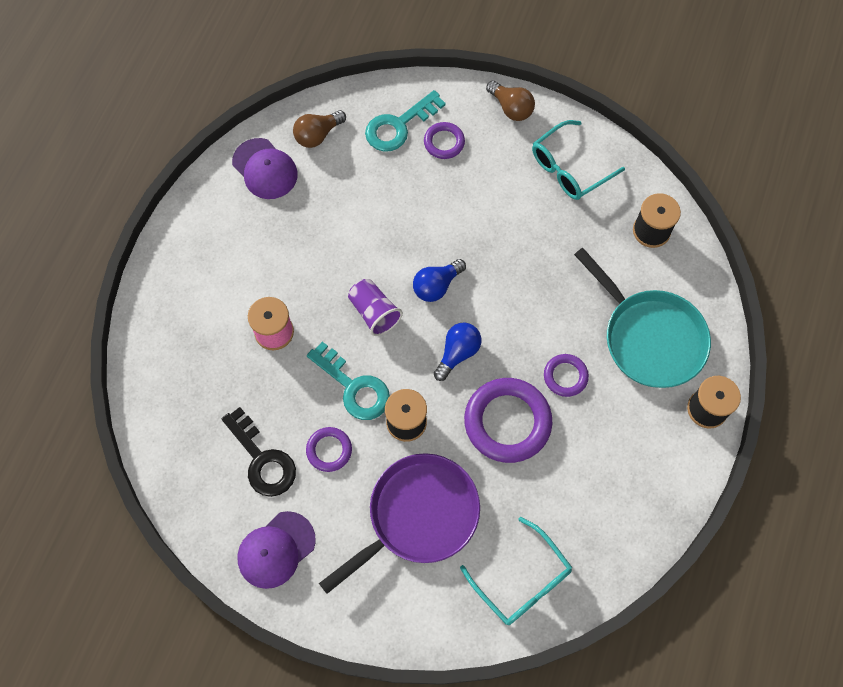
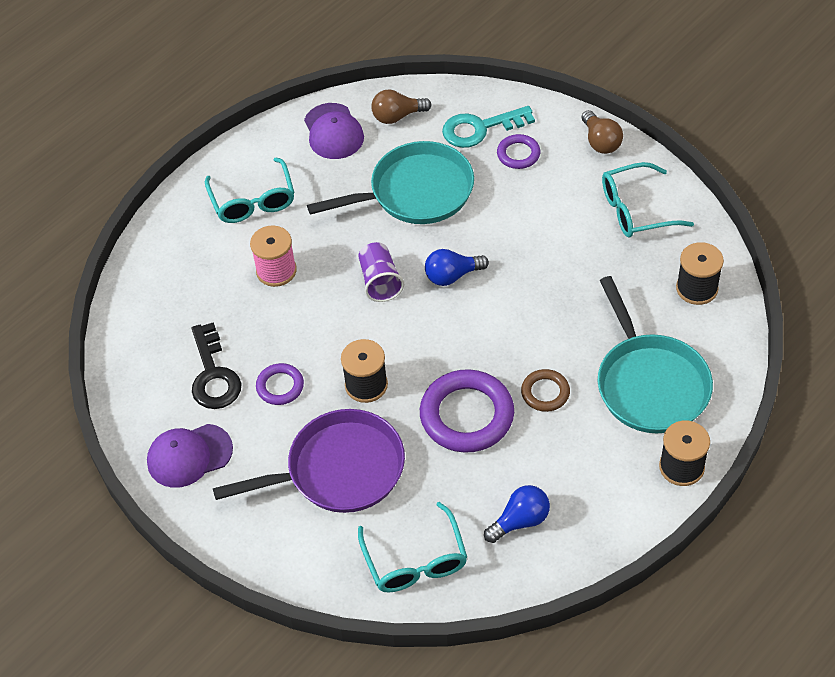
camera: 25 degrees right, 15 degrees down
turquoise key [307,342,390,420] -> none
blue light bulb [434,322,481,381] -> blue light bulb moved to [484,485,550,543]
purple ring [544,354,589,397] -> brown ring [521,369,570,412]
none -> turquoise glasses [205,157,294,223]
none -> turquoise pan [307,141,474,224]

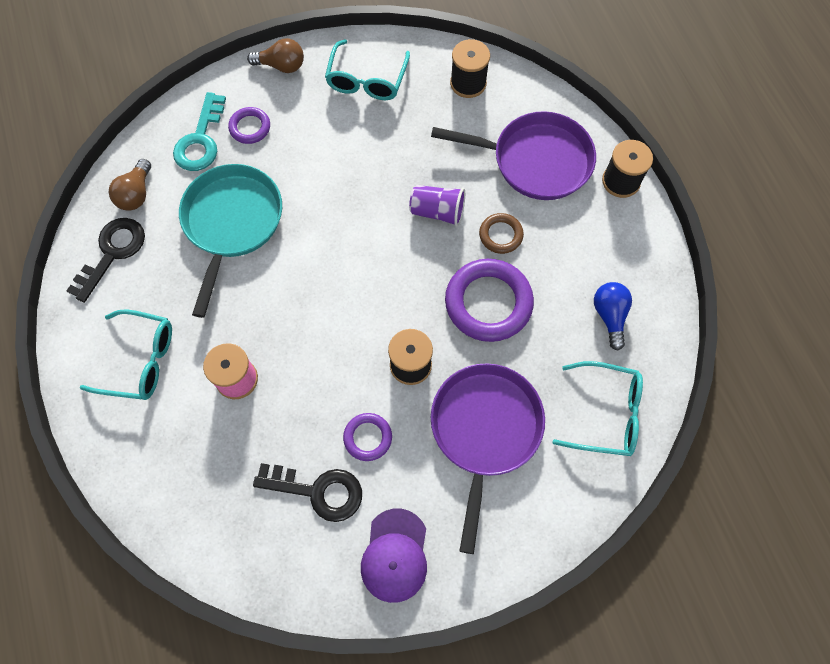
camera: 65 degrees left, 15 degrees up
purple cap [304,103,364,159] -> black key [67,218,145,303]
purple cup [359,242,404,302] -> purple cup moved to [409,185,465,227]
blue light bulb [425,249,489,286] -> none
turquoise pan [598,276,713,433] -> purple pan [431,111,596,200]

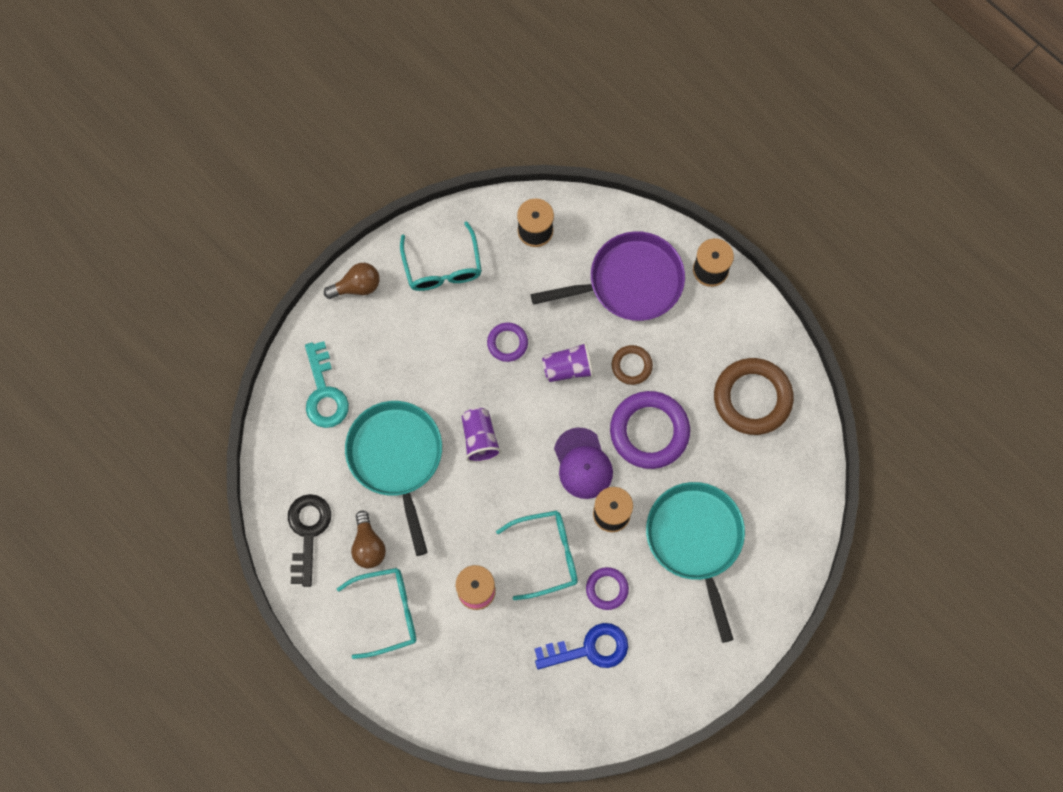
camera: 25 degrees left, 5 degrees up
brown light bulb [108,159,151,211] -> brown light bulb moved to [351,511,386,568]
purple ring [228,107,270,144] -> purple ring moved to [487,322,528,362]
black key [253,463,362,522] -> blue key [535,623,628,669]
purple cap [361,508,427,603] -> purple cap moved to [554,427,613,499]
purple pan [431,363,545,554] -> turquoise pan [646,482,745,643]
turquoise glasses [552,361,643,456] -> turquoise glasses moved to [496,510,578,600]
blue light bulb [594,282,632,351] -> brown ring [714,358,794,435]
none -> purple cup [462,408,502,463]

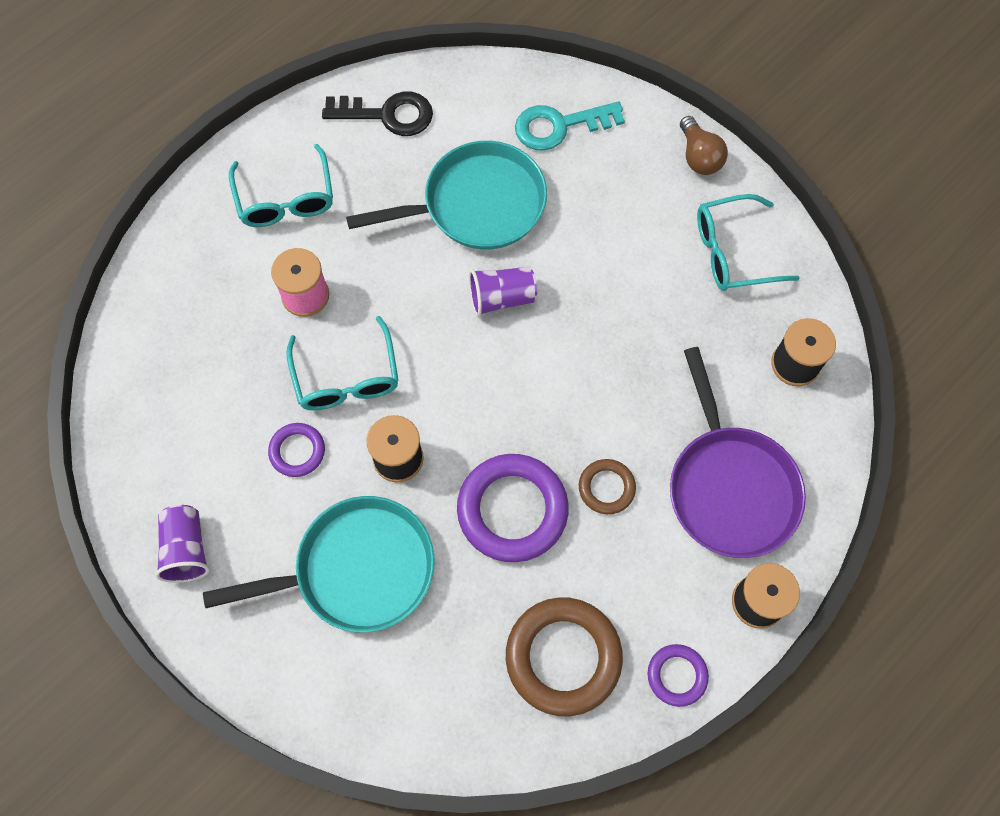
camera: 90 degrees right, 5 degrees down
brown light bulb [351,511,386,568] -> none
purple ring [487,322,528,362] -> purple ring moved to [648,644,709,707]
blue key [535,623,628,669] -> none
purple cup [542,342,594,382] -> purple cup moved to [155,505,209,583]
purple cap [554,427,613,499] -> none

